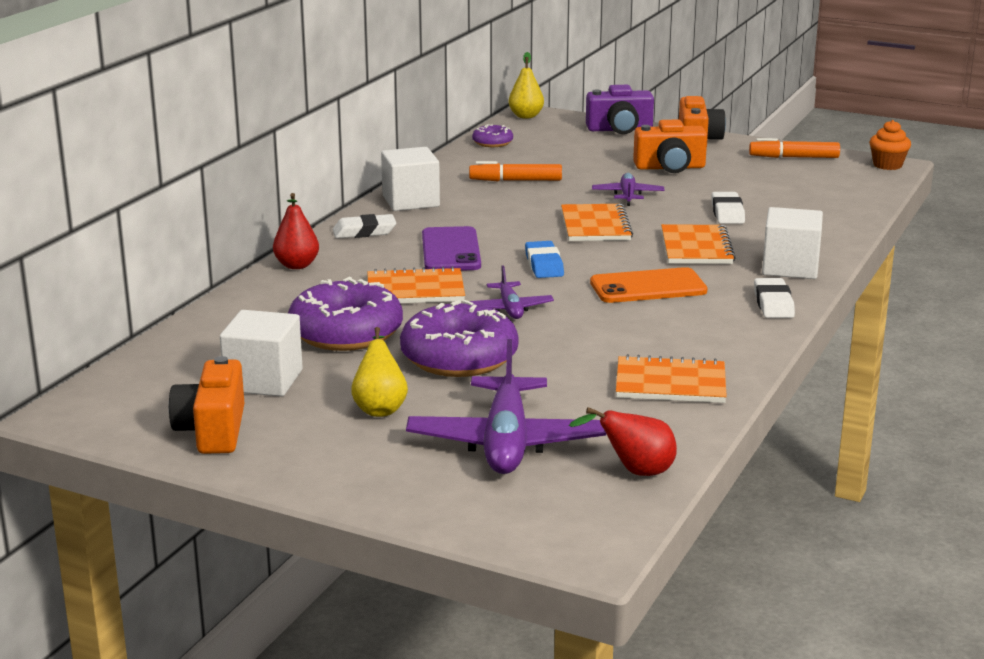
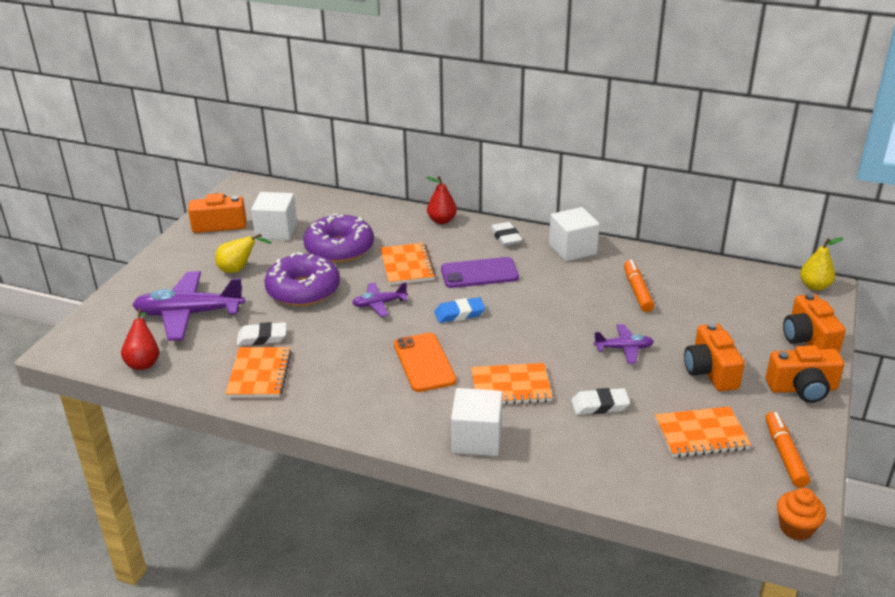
camera: 85 degrees right, 10 degrees up
purple donut [472,124,513,147] -> none
orange notebook [561,204,633,241] -> orange notebook moved to [655,406,751,458]
purple camera [586,85,654,134] -> orange camera [783,293,846,354]
white eraser [754,278,795,318] -> white eraser moved to [237,322,287,346]

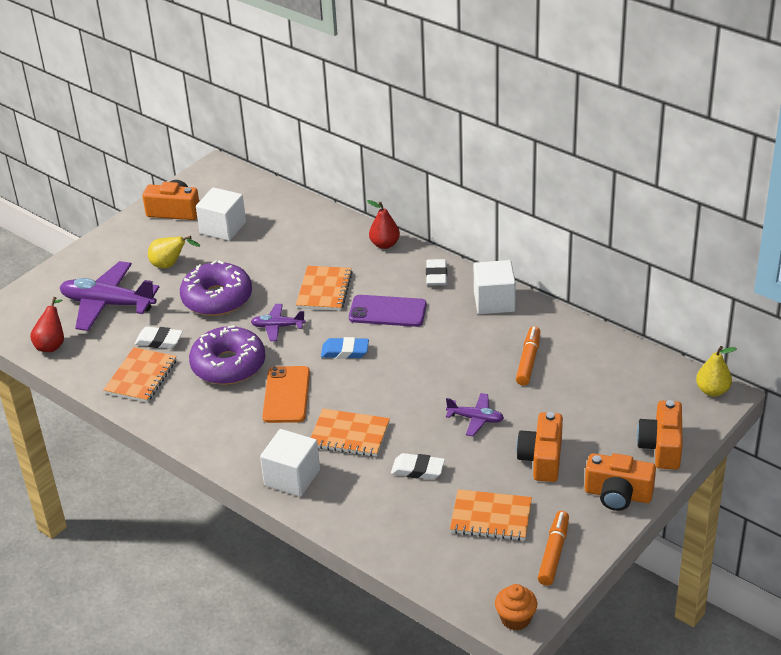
camera: 20 degrees right, 5 degrees up
purple donut [303,213,374,263] -> purple donut moved to [189,325,265,385]

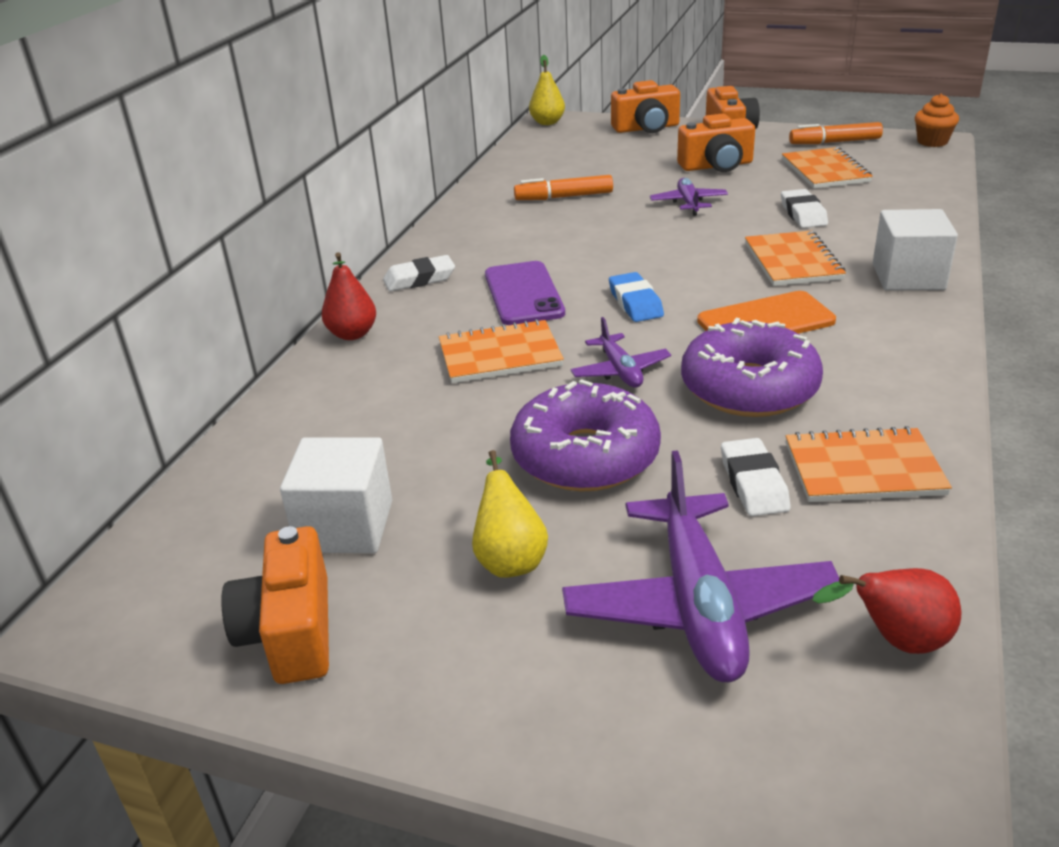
camera: 110 degrees left, 5 degrees down
white cube [474,260,516,314] -> none

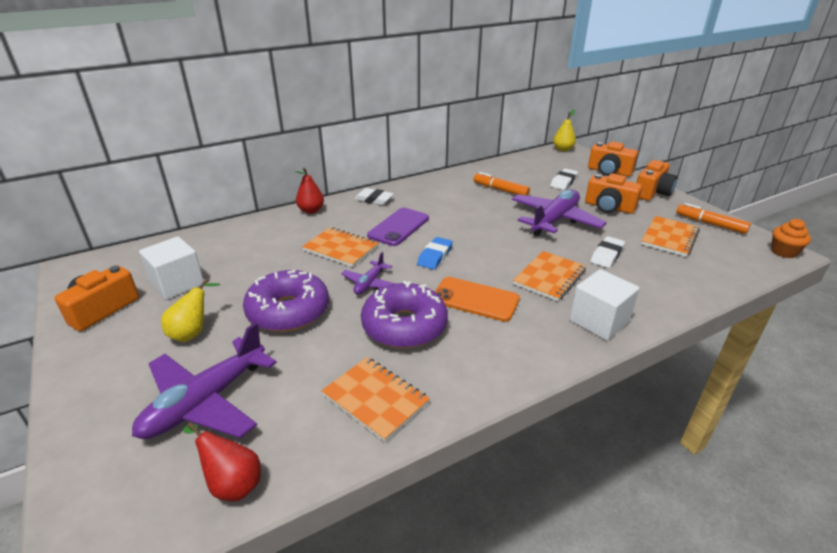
camera: 40 degrees right, 0 degrees up
purple plane [650,178,728,216] -> purple plane [512,190,607,236], size x1.94
white eraser [721,438,791,516] -> white eraser moved to [550,168,578,190]

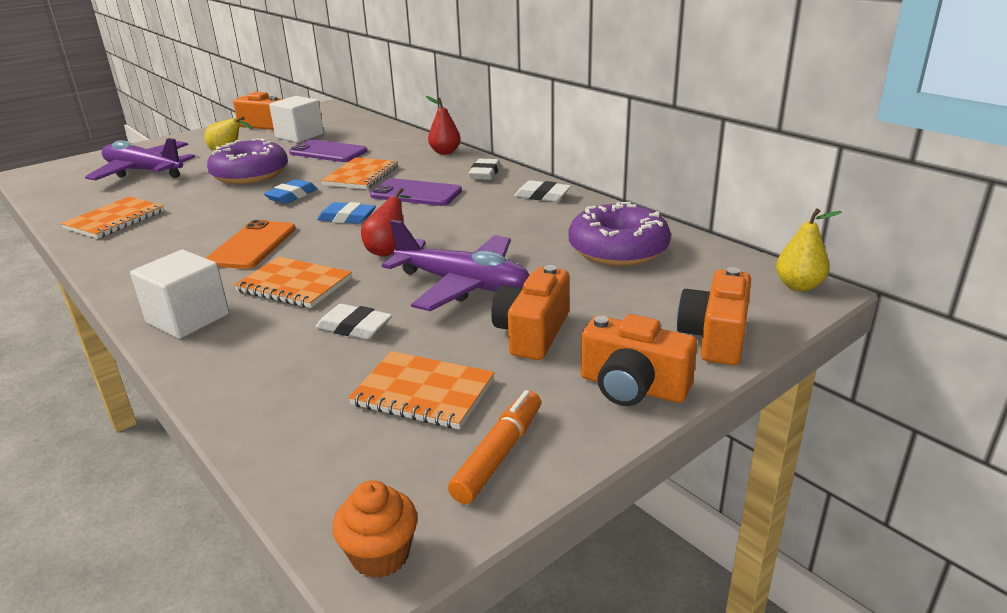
camera: 80 degrees right, 5 degrees down
red pear [183,422,261,501] -> red pear moved to [361,188,411,257]
purple plane [341,252,396,295] -> blue eraser [264,179,317,204]
purple donut [361,281,448,348] -> purple donut moved to [569,202,671,266]
orange marker [473,172,530,196] -> none
white eraser [550,168,578,190] -> white eraser moved to [514,180,571,202]
none -> purple phone [289,139,368,162]

